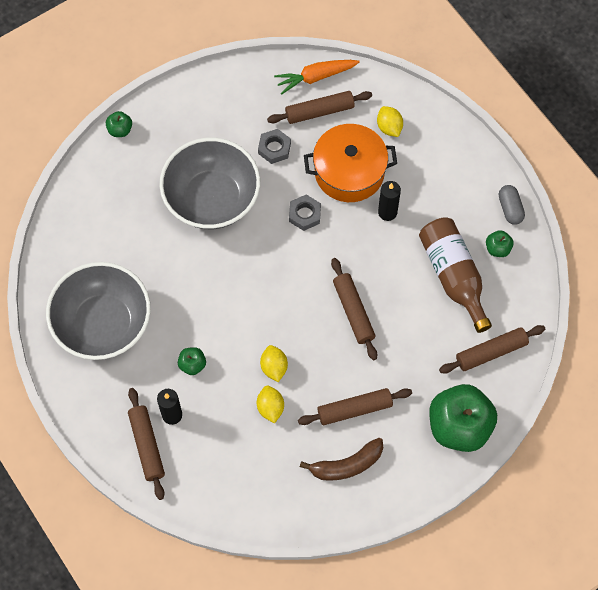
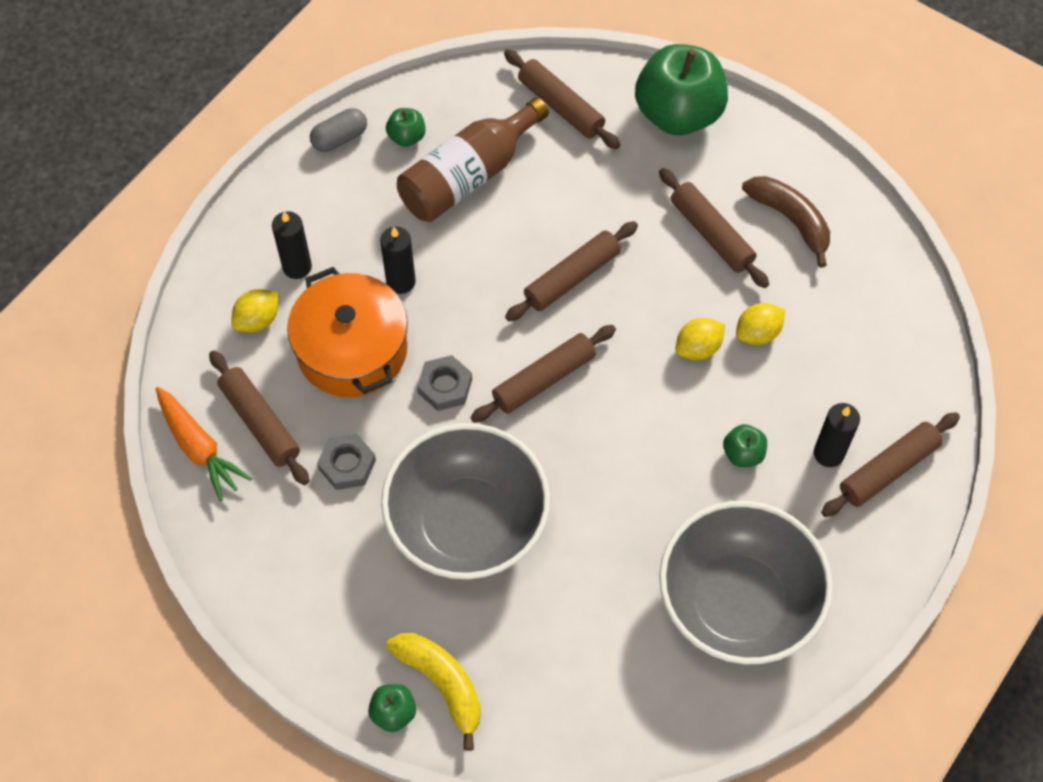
camera: 110 degrees left, 5 degrees down
none -> black candle [272,211,312,279]
none -> yellow banana [386,633,481,751]
none -> brown rolling pin [470,325,616,423]

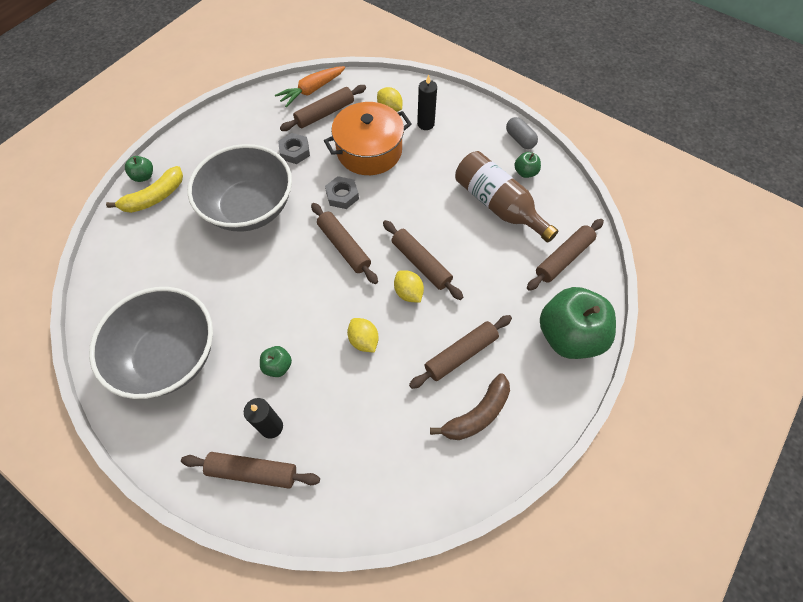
camera: 90 degrees right, 0 degrees up
black candle [380,226,416,294] -> none
yellow lemon [736,303,785,345] -> yellow lemon moved to [394,270,424,303]
brown rolling pin [821,412,960,517] -> brown rolling pin turned 45 degrees counterclockwise [181,452,320,489]

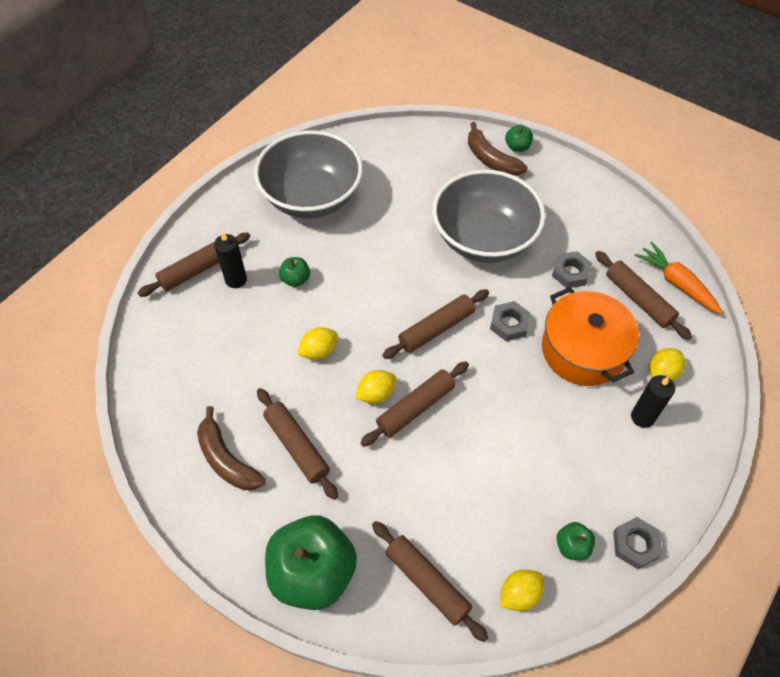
camera: 90 degrees right, 5 degrees down
yellow banana [106,166,183,213] -> brown banana [468,122,528,176]
brown rolling pin [181,452,320,489] -> brown rolling pin turned 45 degrees clockwise [138,233,250,297]
brown bottle [455,151,558,243] -> none
grey capsule [506,117,538,149] -> grey nut [613,517,663,569]
none -> yellow lemon [500,569,544,611]

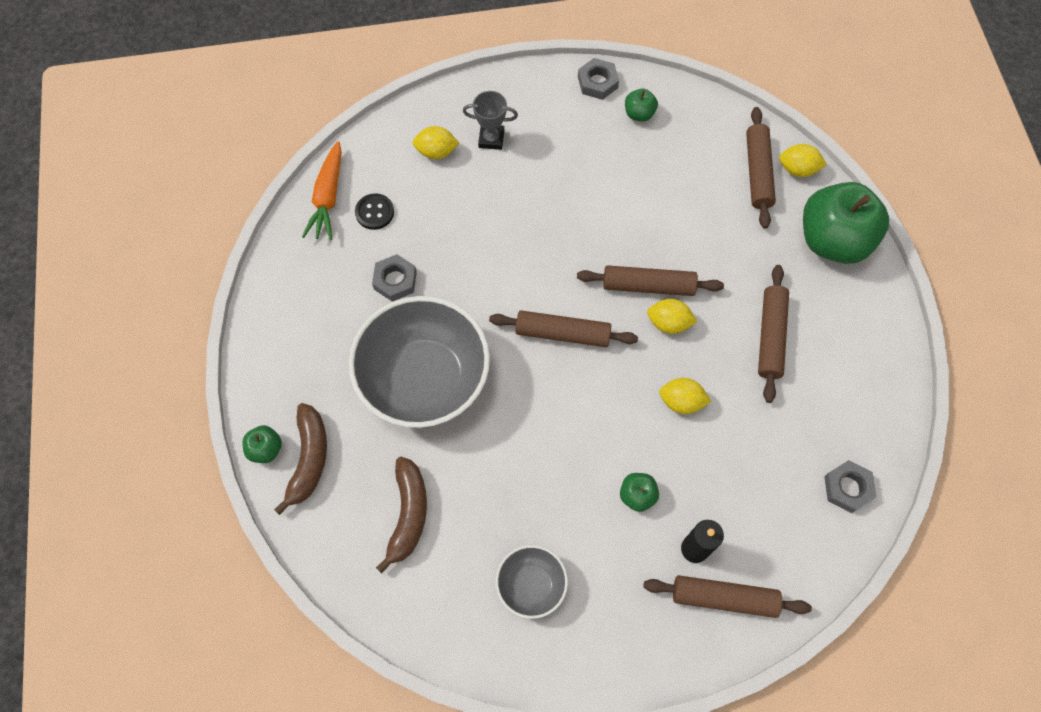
camera: 135 degrees left, 10 degrees up
brown banana [197,406,265,490] -> brown banana moved to [376,457,427,573]
grey bowl [254,130,363,218] -> grey bowl [496,545,568,619], size x0.48
grey nut [490,301,531,341] -> grey nut moved to [824,460,876,513]
yellow lemon [500,569,544,611] -> yellow lemon moved to [779,144,827,177]
orange pot [542,287,639,386] -> none
brown rolling pin [595,251,692,340] -> black button [355,193,394,230]
black candle [631,375,675,428] -> grey trophy [463,91,518,150]

